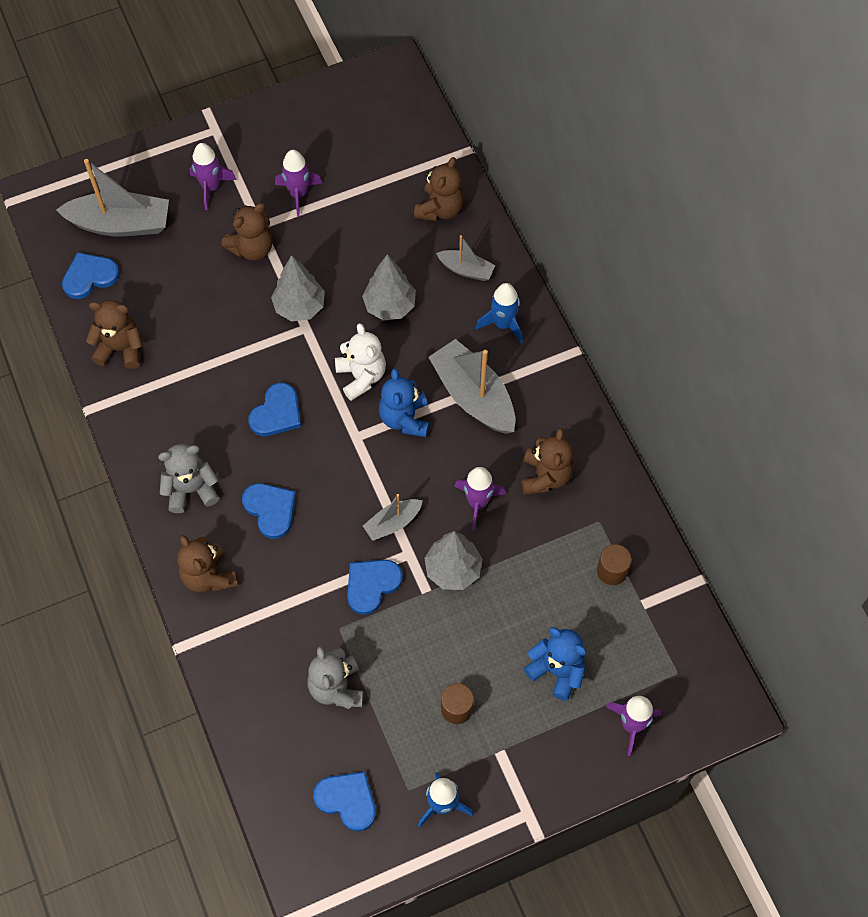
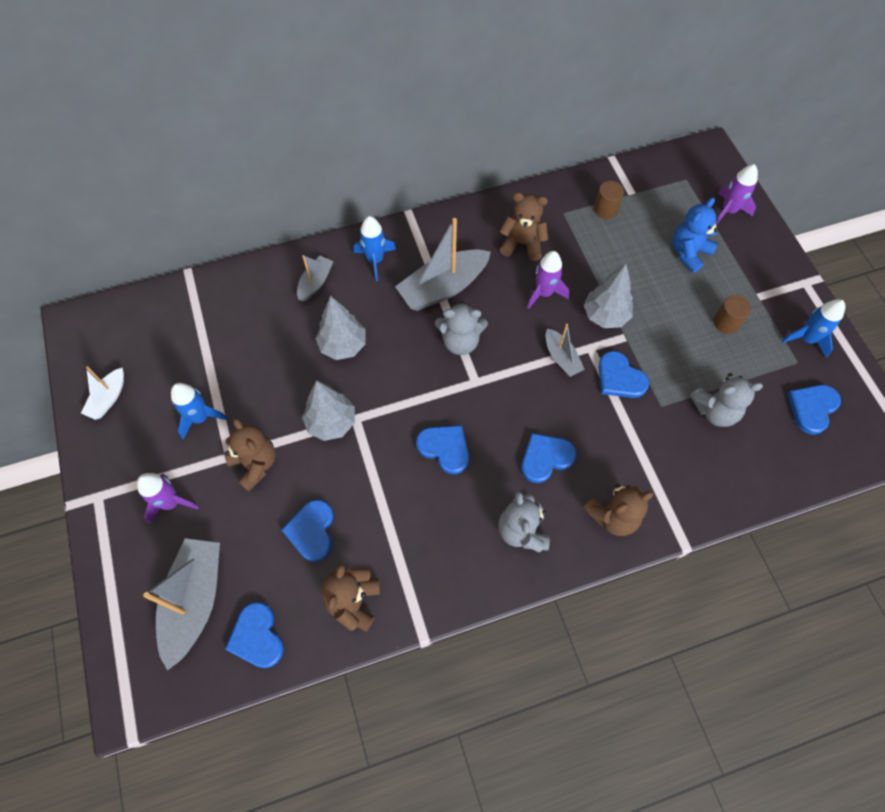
camera: 85 degrees left, 0 degrees up
purple rocket [275,150,322,217] -> blue rocket [171,383,228,439]
white teddy bear [335,323,386,401] -> none
blue teddy bear [379,368,429,437] -> grey teddy bear [435,301,488,355]
brown teddy bear [414,157,464,221] -> none
none -> white boat [81,366,124,420]
none -> blue heart [281,499,334,562]

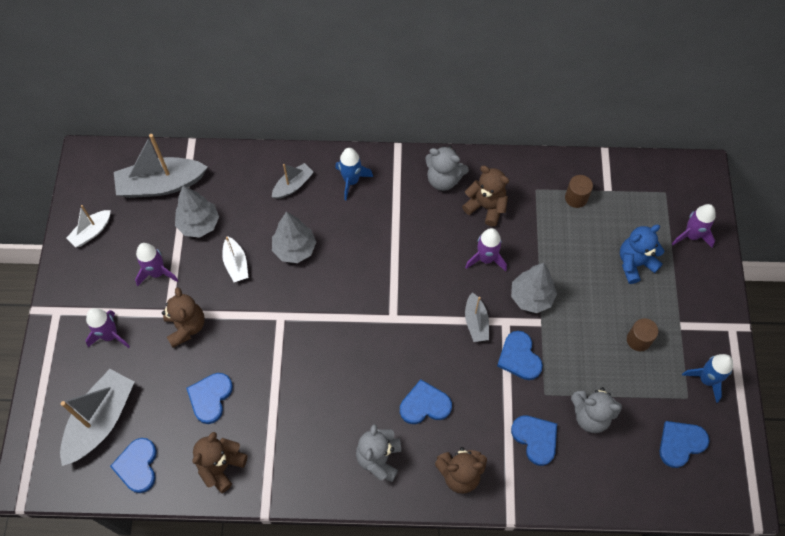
camera: 20 degrees right, 0 degrees up
blue rocket [171,383,228,439] -> purple rocket [135,243,179,286]
grey tree [302,380,355,441] -> grey tree moved to [175,185,219,238]
grey boat [395,218,491,311] -> grey boat moved to [114,134,207,198]
blue heart [416,425,469,474] -> blue heart moved to [511,416,557,466]
grey teddy bear [435,301,488,355] -> grey teddy bear moved to [425,146,469,191]
none -> white boat [222,236,248,282]

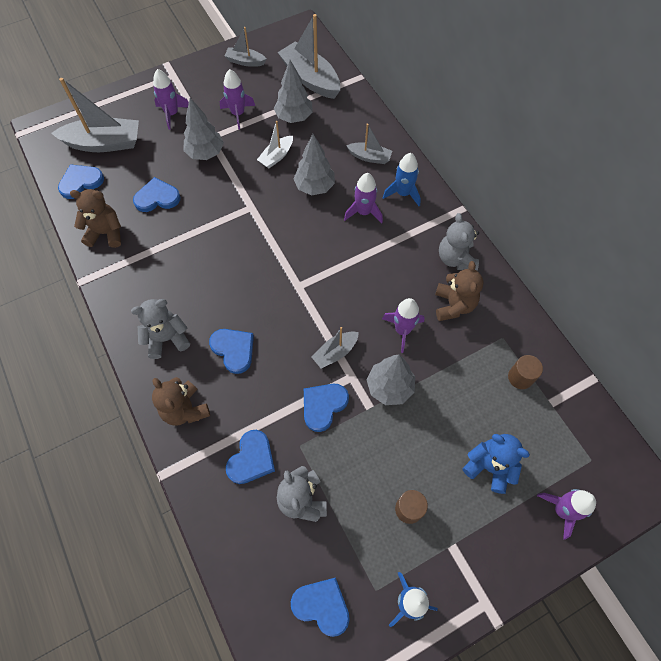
camera: 60 degrees right, 0 degrees up
white boat [66,205,111,247] -> grey boat [225,27,266,67]
brown teddy bear [162,287,205,348] -> grey tree [183,98,224,160]
none -> purple rocket [344,173,383,224]

